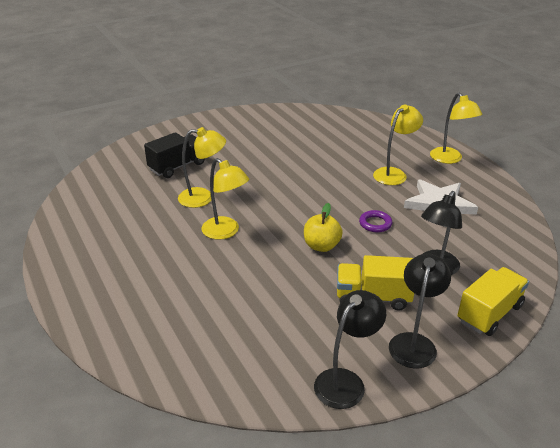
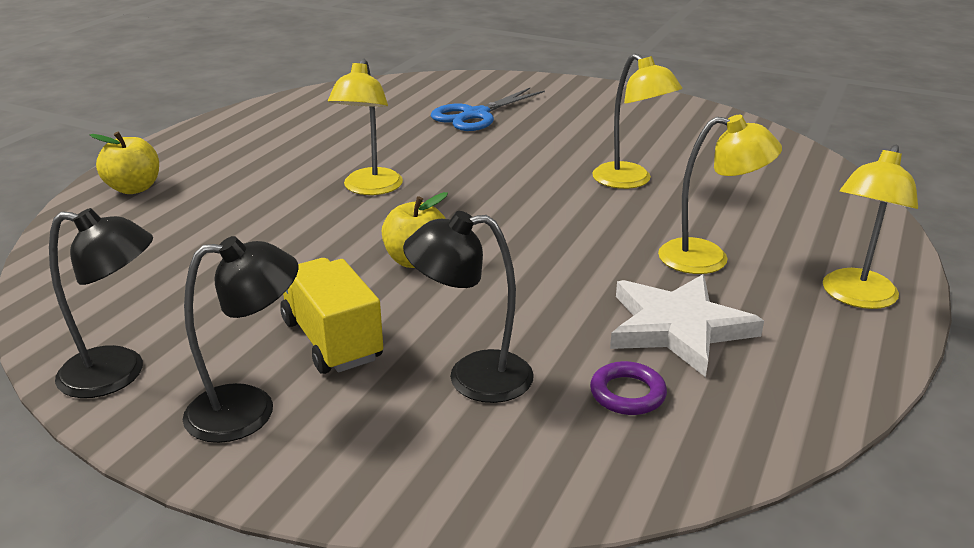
camera: 55 degrees right, 5 degrees down
black truck [144,132,205,178] -> blue scissors [431,88,545,131]
yellow lamp [178,127,226,208] -> yellow lamp moved to [592,53,682,189]
purple ring [359,210,392,232] -> purple ring moved to [590,361,667,415]
yellow truck [457,267,529,336] -> none
none -> yellow apple [90,131,159,194]

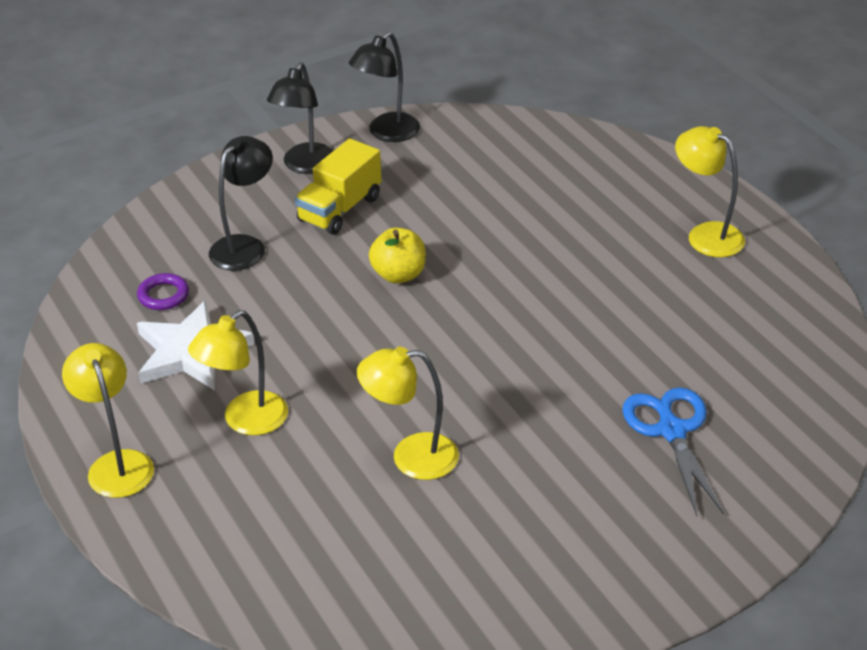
camera: 125 degrees right, 10 degrees up
yellow apple [90,131,159,194] -> none
yellow truck [280,258,383,374] -> yellow truck turned 120 degrees clockwise [295,138,381,235]
yellow lamp [328,58,403,195] -> yellow lamp moved to [675,126,745,257]

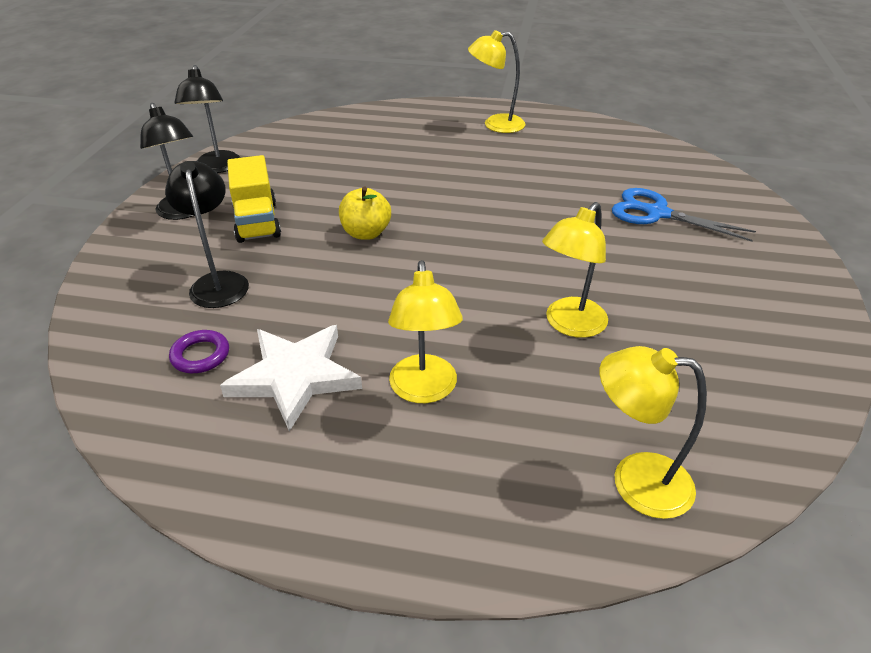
camera: 50 degrees left, 0 degrees up
yellow lamp [62,343,154,498] -> yellow lamp moved to [599,346,707,519]

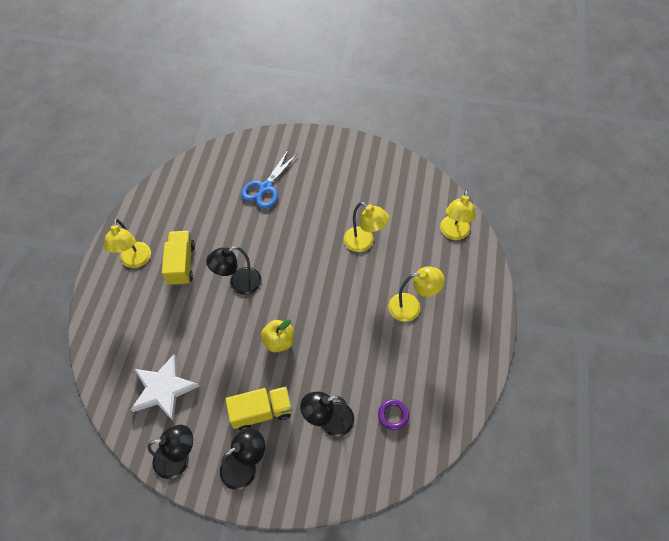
camera: 90 degrees left, 20 degrees up
white star [220,325,362,431] -> white star moved to [131,354,199,421]
none -> yellow truck [162,231,195,286]
none -> black lamp [206,246,262,295]

